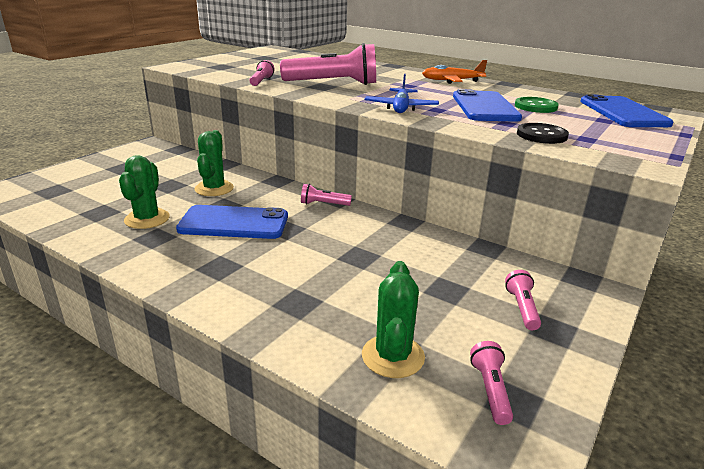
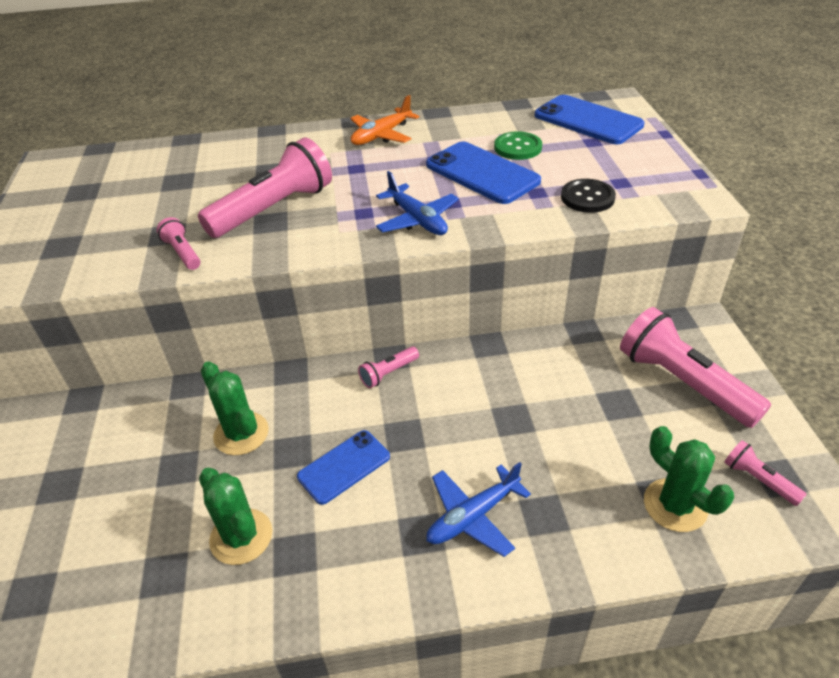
camera: 40 degrees left, 15 degrees up
blue phone [176,205,288,239] -> blue phone [297,430,390,505], size x0.65
pink flashlight [505,270,541,330] -> pink flashlight [620,307,771,428], size x2.18
none -> blue plane [427,462,531,557]

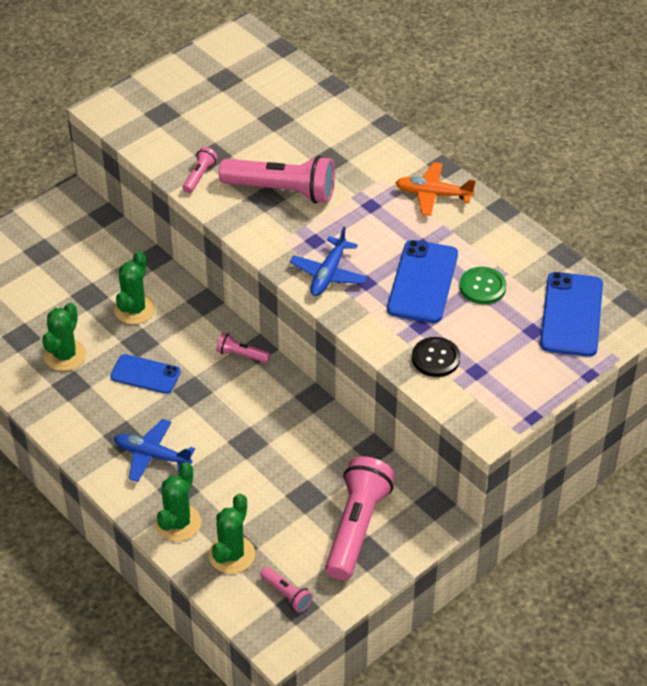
camera: 55 degrees right, 5 degrees up
pink flashlight [724,440,807,506] -> pink flashlight turned 120 degrees clockwise [260,567,313,612]
none -> green cactus [155,462,201,541]

